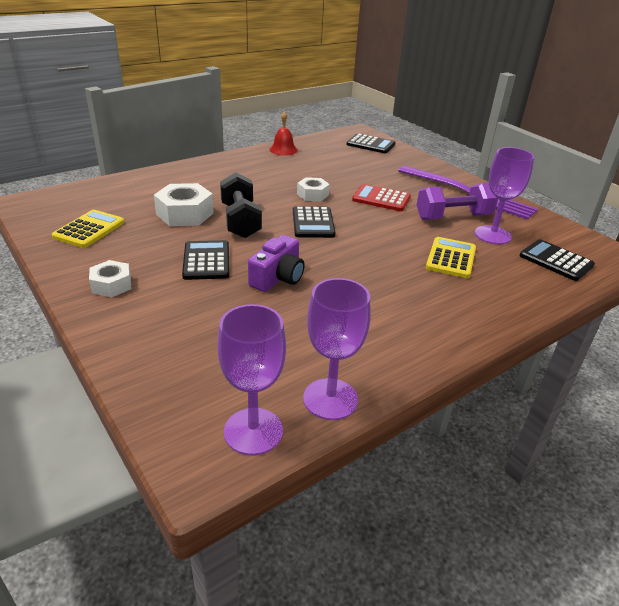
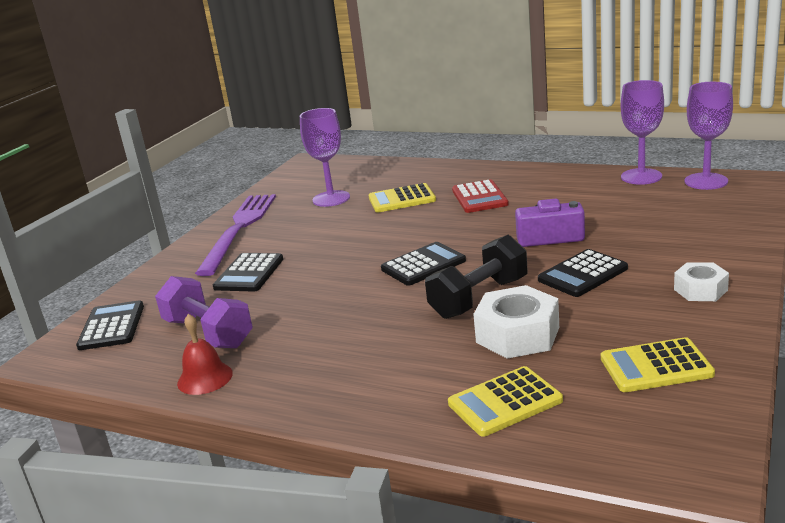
camera: 115 degrees left, 10 degrees down
white nut [297,177,330,201] -> none
red calculator [352,184,411,211] -> red calculator moved to [452,179,509,213]
purple dumbbell [417,183,498,220] -> purple dumbbell moved to [155,276,253,348]
black calculator [520,239,595,281] -> black calculator moved to [213,253,283,292]
none -> yellow calculator [448,366,563,437]

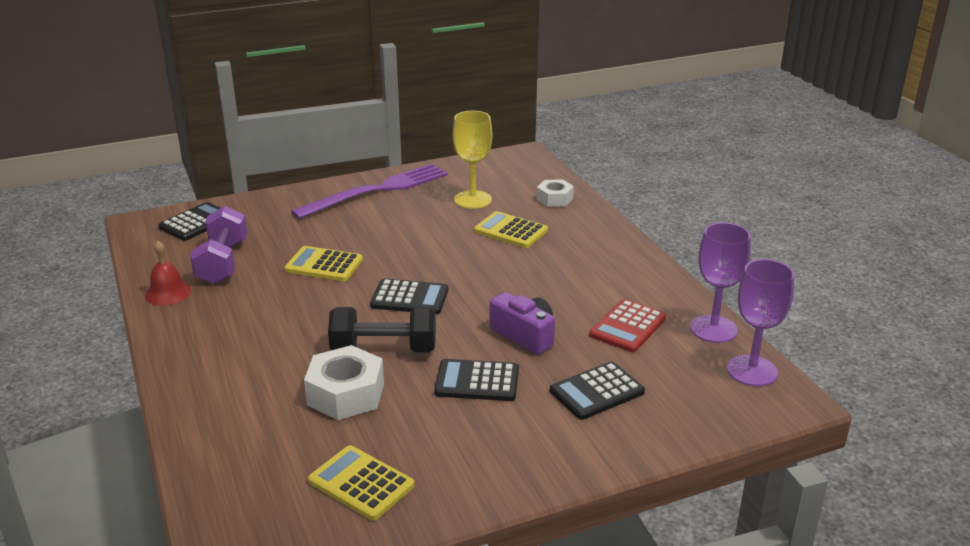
camera: 40 degrees right, 5 degrees up
black calculator [213,253,283,292] -> black calculator moved to [550,362,645,420]
purple goblet [300,108,350,207] -> yellow goblet [453,111,492,209]
yellow calculator [448,366,563,437] -> yellow calculator moved to [284,246,363,281]
red calculator [452,179,509,213] -> red calculator moved to [589,299,666,352]
white nut [674,262,729,301] -> white nut moved to [537,179,574,207]

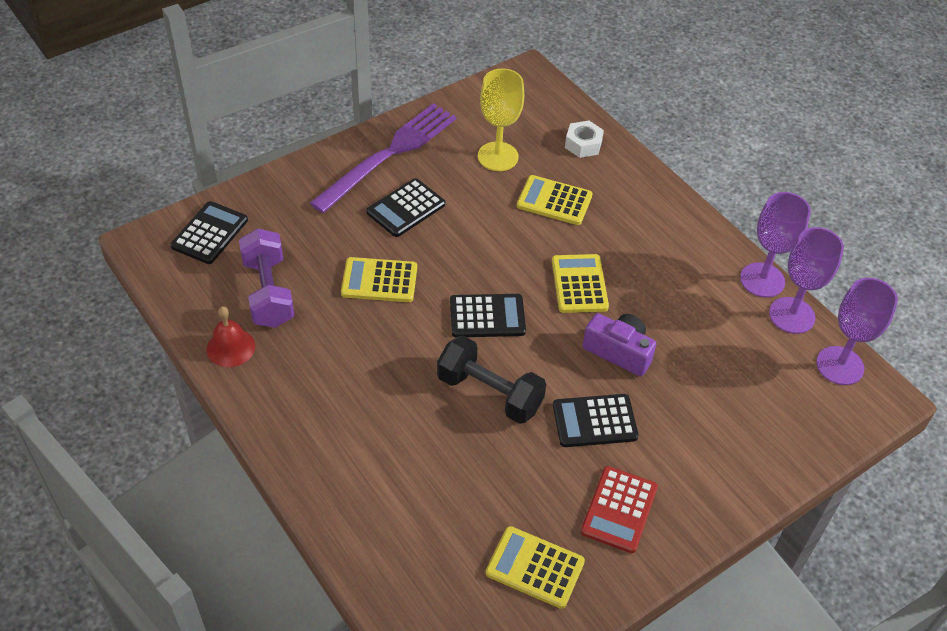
camera: 15 degrees left, 20 degrees up
white nut [304,345,384,420] -> none
black dumbbell [328,307,436,352] -> black dumbbell turned 45 degrees clockwise [437,336,546,424]
black calculator [550,362,645,420] -> black calculator moved to [367,178,445,237]
red calculator [589,299,666,352] -> red calculator moved to [581,466,658,553]
none -> yellow calculator [552,254,609,313]
none -> purple goblet [740,192,811,298]

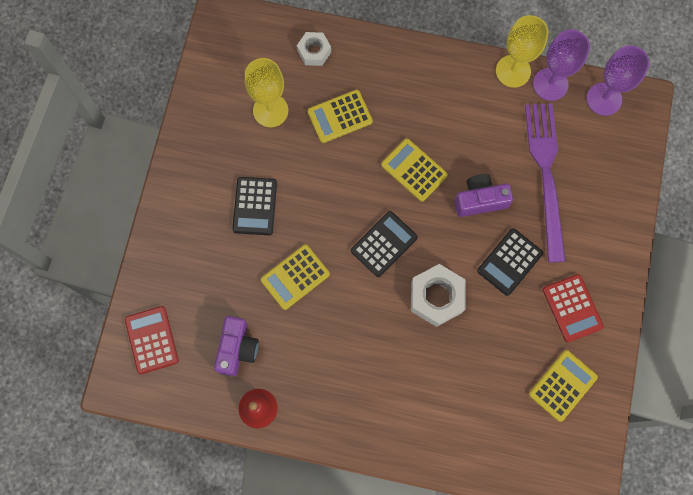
camera: 40 degrees left, 25 degrees up
black calculator [170,201,248,264] -> red calculator [125,306,179,374]
purple dumbbell [239,228,295,328] -> purple camera [214,316,259,376]
purple fork [310,103,456,213] -> purple fork moved to [525,103,566,263]
black dumbbell [437,336,546,424] -> white nut [411,264,465,327]
yellow calculator [486,526,585,609] -> yellow calculator turned 150 degrees clockwise [529,350,598,422]
purple goblet [740,192,811,298] -> yellow goblet [496,15,549,88]

